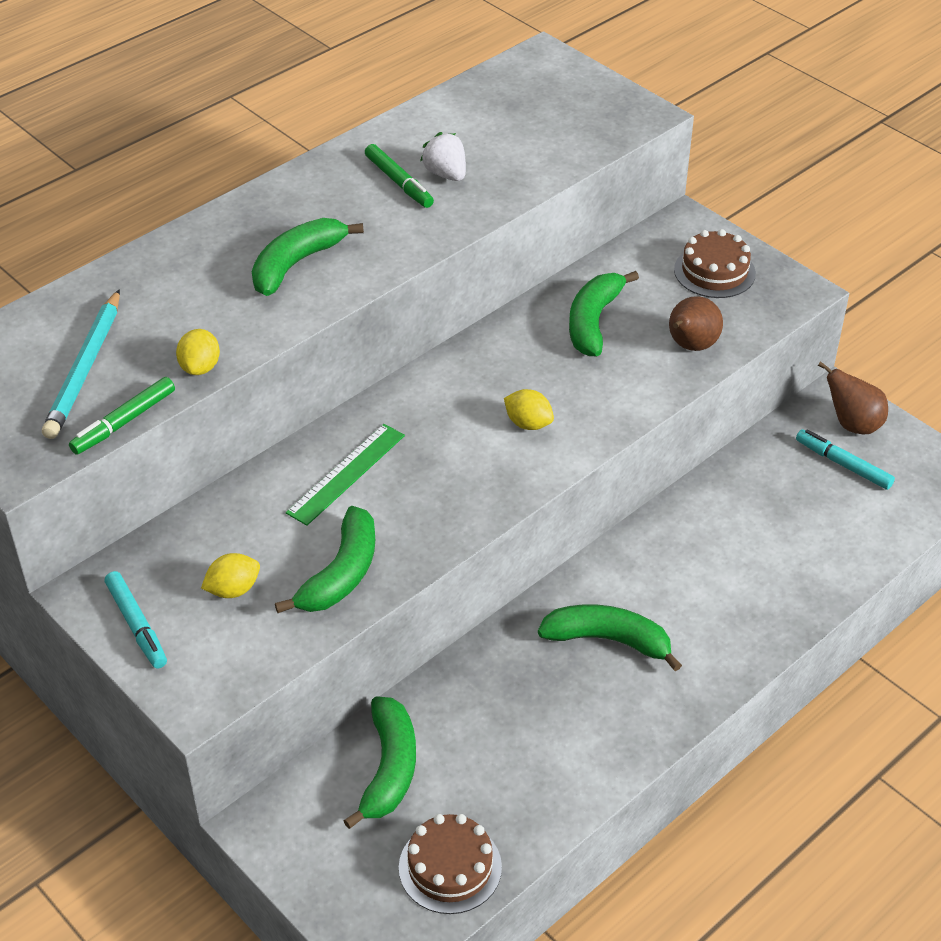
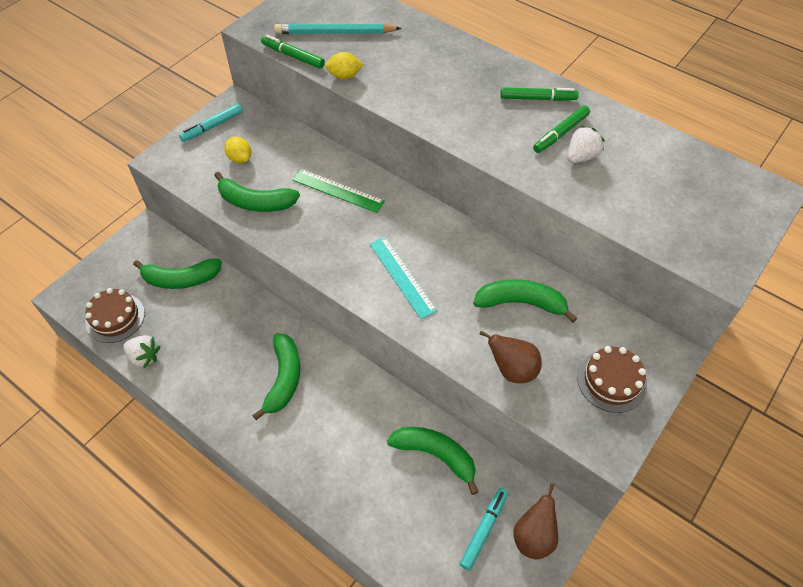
camera: 80 degrees right, 10 degrees up
green banana [252,218,364,296] -> green banana moved to [387,427,478,495]
yellow lemon [504,389,554,430] -> turquoise ruler [370,237,437,319]
none -> white strawberry [123,335,161,368]
none -> green marker [500,87,579,101]

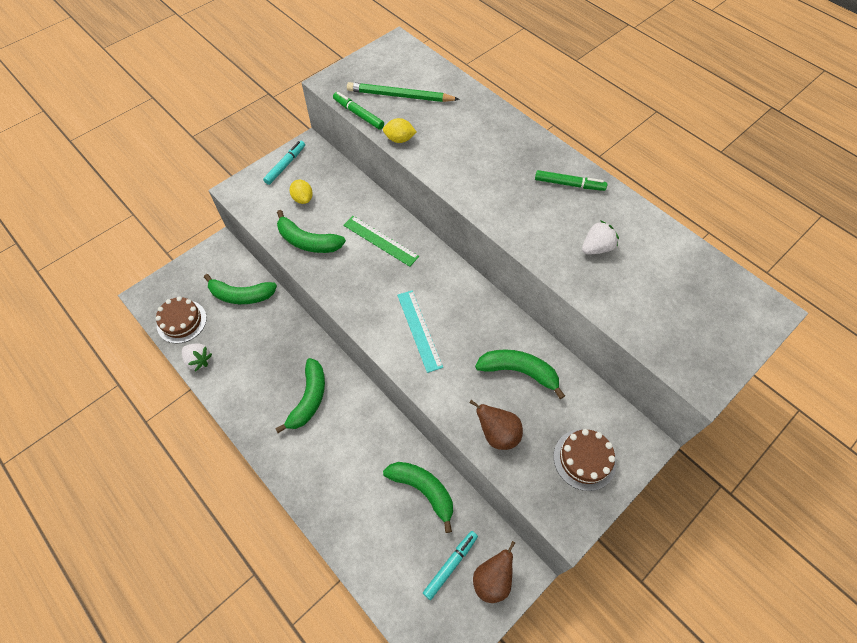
camera: 10 degrees right, 5 degrees up
turquoise marker [179,104,243,142] -> turquoise marker turned 150 degrees clockwise [263,141,305,185]
turquoise pencil [274,24,402,34] -> green pencil [347,82,460,102]
green marker [533,105,590,153] -> none

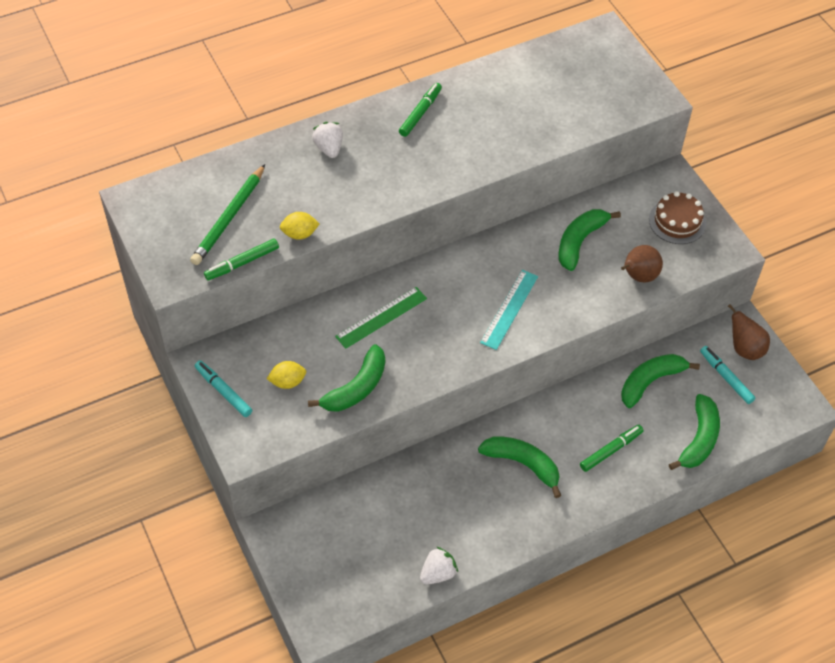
camera: 75 degrees left, 5 degrees down
brown cake [155,296,207,343] -> none
green banana [204,274,277,304] -> green banana moved to [669,394,720,470]
yellow lemon [383,118,417,143] -> yellow lemon turned 60 degrees clockwise [280,212,320,240]
turquoise ruler [397,290,443,373] -> turquoise ruler turned 60 degrees counterclockwise [480,270,538,350]
white strawberry [582,220,619,254] -> white strawberry moved to [312,122,343,158]
none -> green marker [580,425,644,472]

